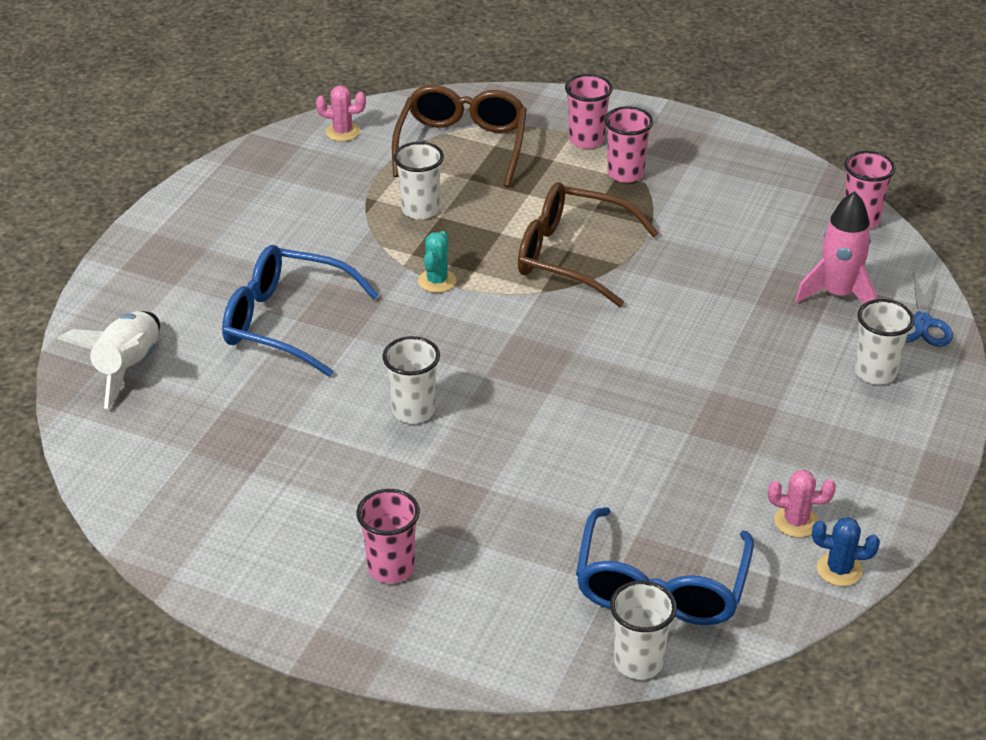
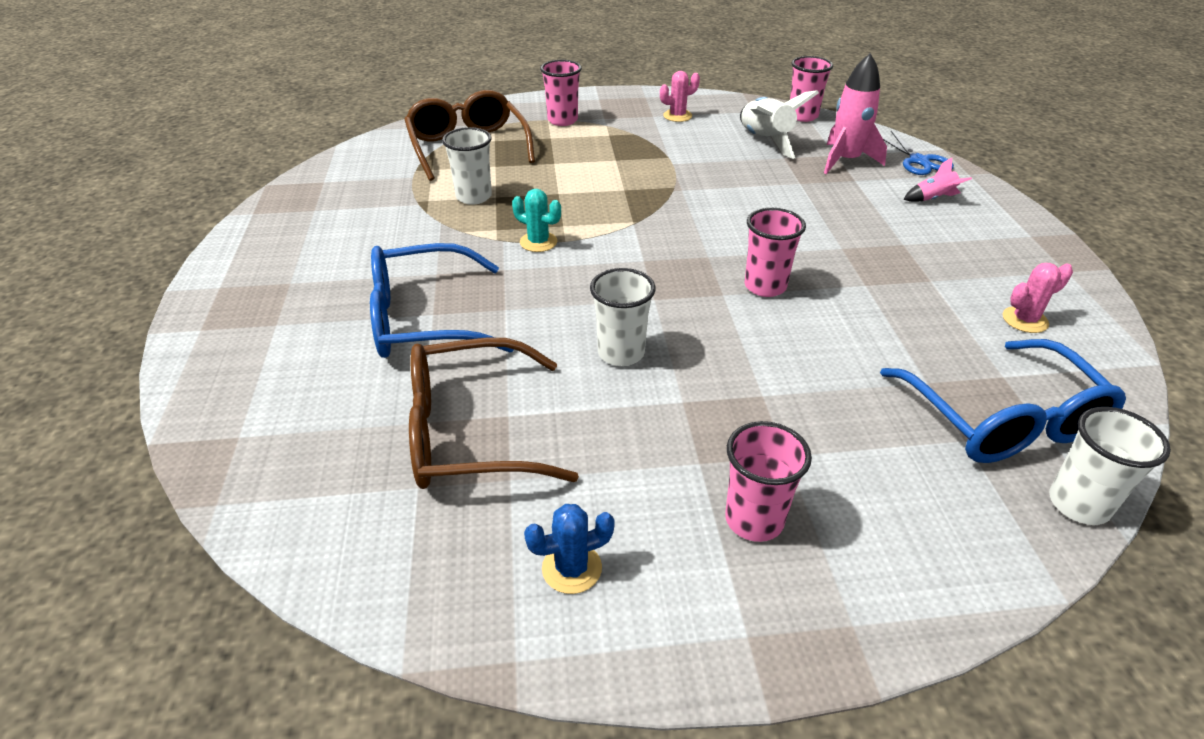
camera: 30 degrees left, 0 degrees up
white rocket [58,311,160,409] -> white rocket moved to [740,90,819,159]
pink cactus [316,85,366,141] -> pink cactus moved to [660,71,700,122]
turquoise cactus [418,231,456,293] -> turquoise cactus turned 45 degrees counterclockwise [512,189,561,252]
brown glasses [518,182,659,307] -> brown glasses moved to [409,337,579,489]
pink cup [604,106,653,183] -> pink cup moved to [745,208,806,297]
blue cactus [812,517,880,586] -> blue cactus moved to [524,504,615,594]
white cup [855,299,915,384] -> pink rocket [903,158,972,202]

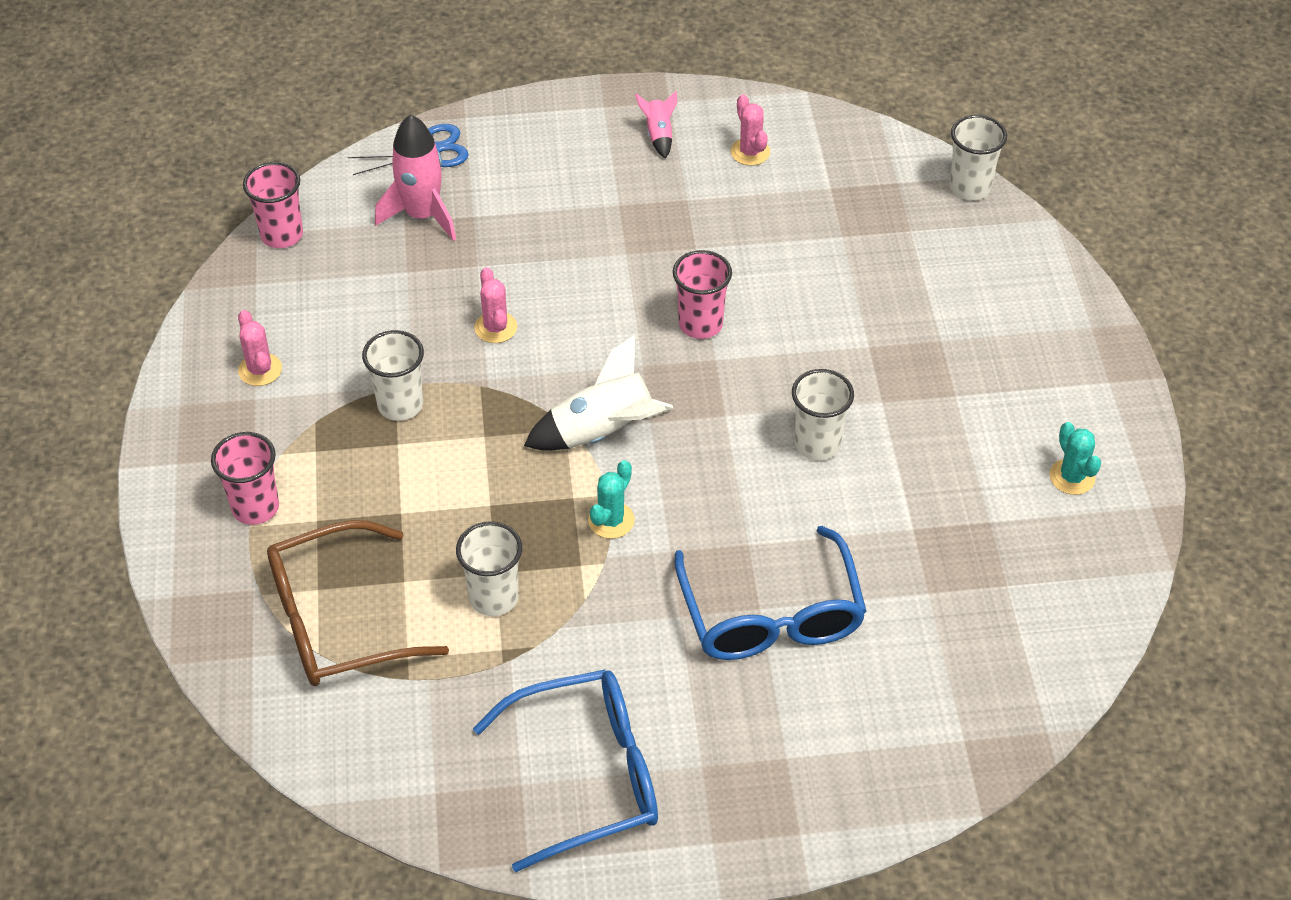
camera: 90 degrees left, 10 degrees up
brown glasses [409,337,579,489] -> none
blue cactus [524,504,615,594] -> turquoise cactus [1050,422,1101,495]
pink cup [725,421,812,542] -> none
white rocket [740,90,819,159] -> white rocket moved to [524,335,674,451]
blue glasses [880,339,1126,463] -> blue glasses moved to [473,669,658,872]
pink rocket [903,158,972,202] -> pink rocket moved to [635,91,677,159]
none -> white cup [362,330,424,421]
none -> pink cactus [474,267,517,343]

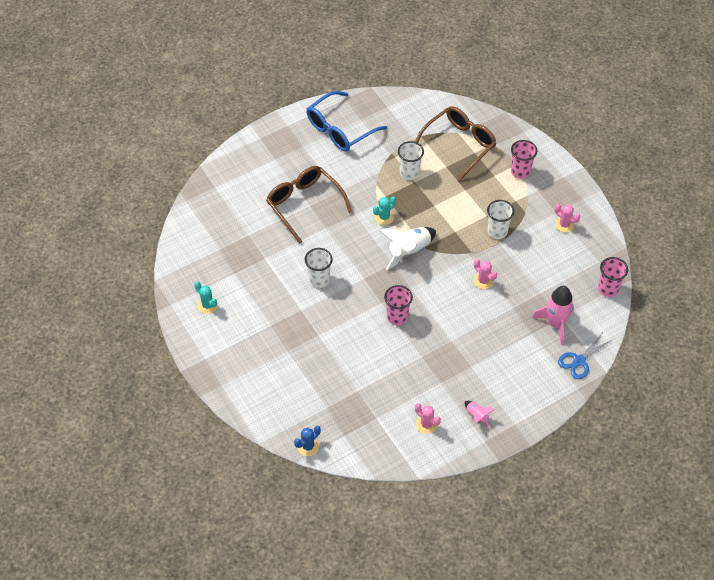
camera: 155 degrees right, 5 degrees up
turquoise cactus [588,460,635,539] -> turquoise cactus turned 45 degrees clockwise [373,196,396,225]
blue glasses [674,526,866,660] -> brown glasses [266,166,352,243]
white cup [949,115,1007,200] -> blue cactus [294,426,321,456]

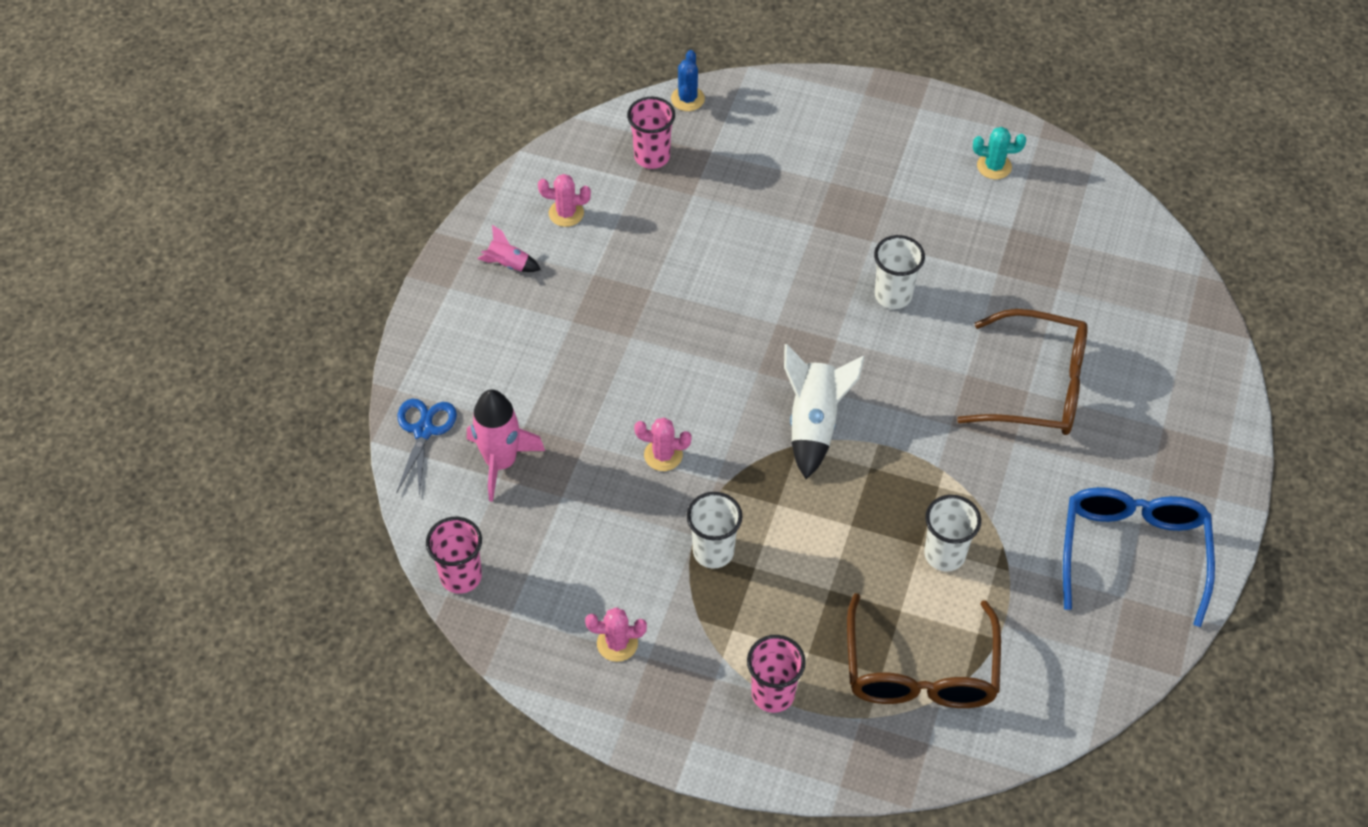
camera: 140 degrees right, 0 degrees up
turquoise cactus [373,196,396,225] -> none
pink cup [384,285,413,325] -> pink cup moved to [627,97,675,169]

